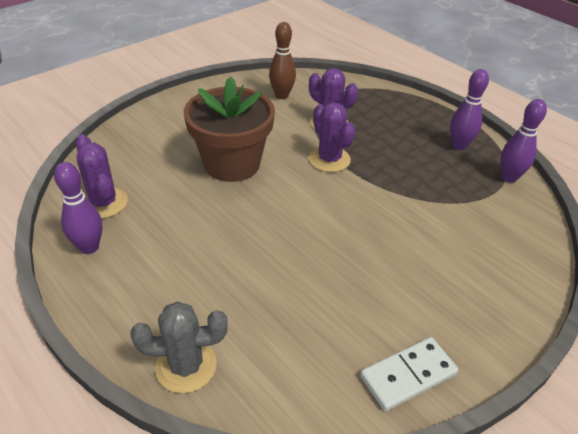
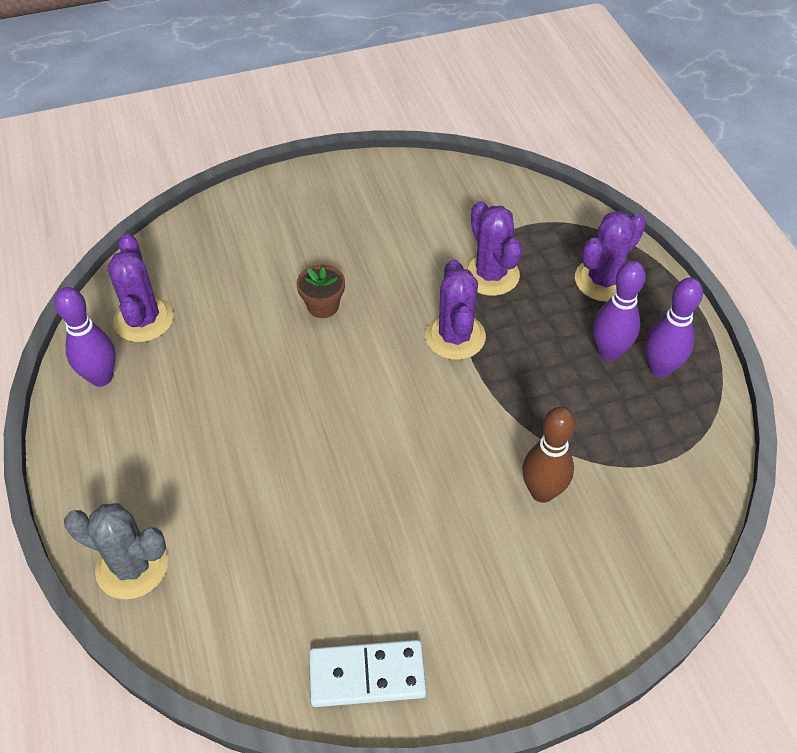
camera: 25 degrees right, 10 degrees up
brown flower pot [184,76,275,182] -> brown flower pot [296,264,345,318], size x0.41
brown bowling pin [269,22,296,99] -> brown bowling pin moved to [522,407,576,503]
purple bowling pin [501,99,547,183] -> purple bowling pin moved to [593,261,646,361]
none -> purple cactus [575,211,646,302]

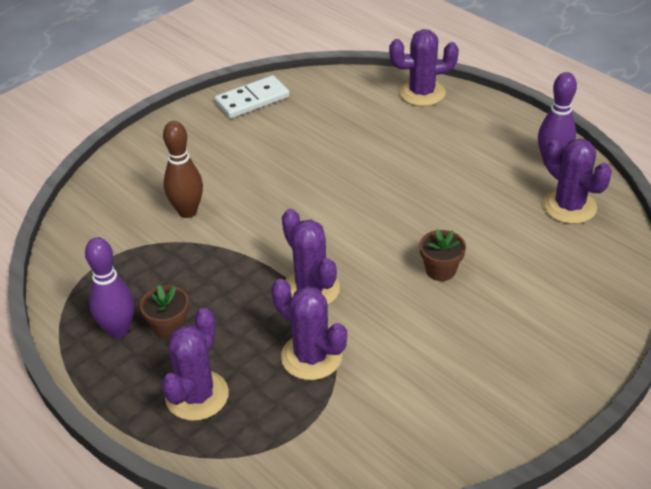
camera: 155 degrees right, 10 degrees down
grey cactus [64,503,168,599] -> purple cactus [389,29,459,106]
purple bowling pin [593,261,646,361] -> brown flower pot [140,285,189,339]

